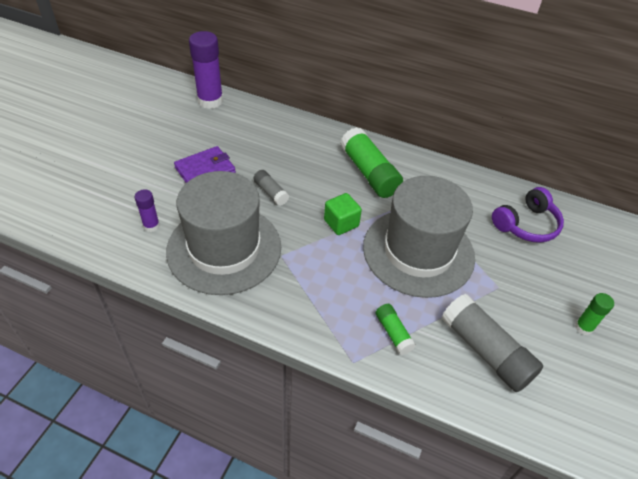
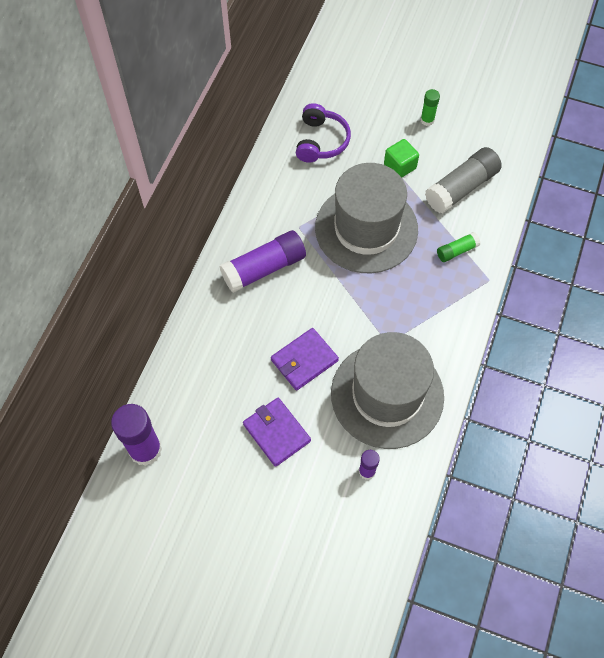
camera: 90 degrees left, 15 degrees up
grey glue stick [254,170,289,206] -> purple wallet [271,328,339,391]
green cube [324,193,362,235] -> green cube moved to [384,139,419,178]
green glue stick [340,127,403,198] -> purple glue stick [219,230,306,293]
purple headphones [492,187,564,243] -> purple headphones turned 45 degrees clockwise [296,103,351,163]

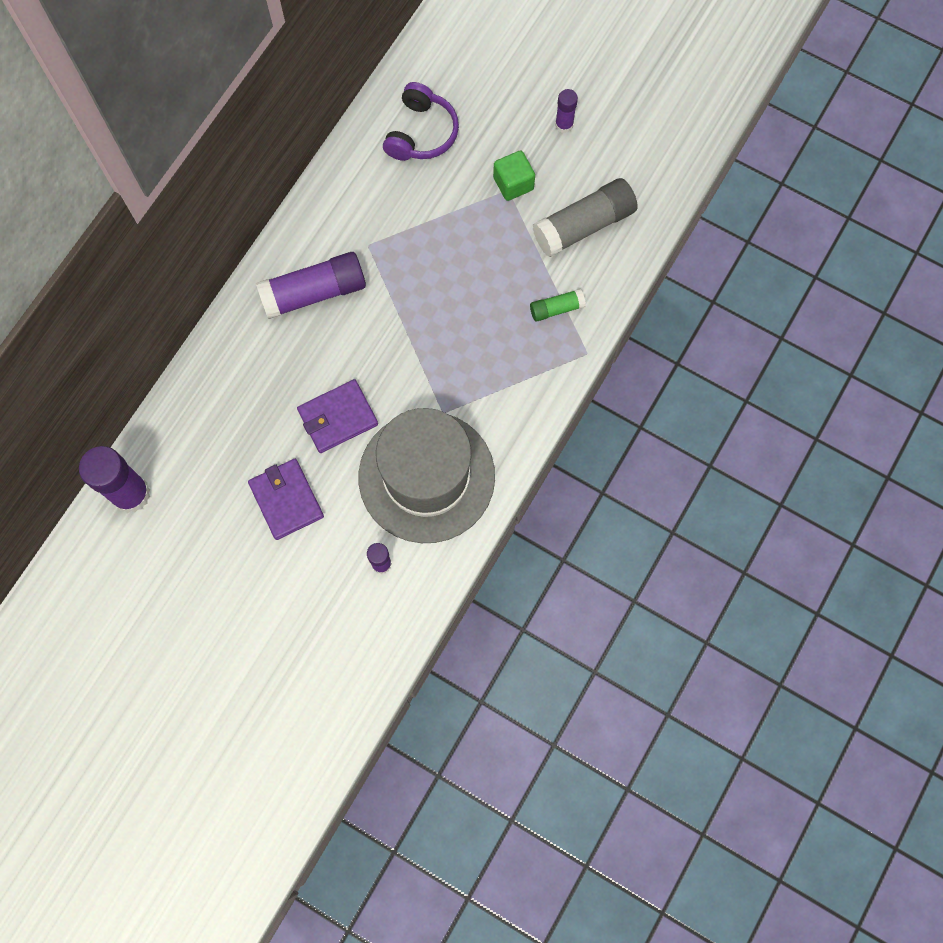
camera: 10 degrees right, 10 degrees up
grey hat [315,163,418,273] -> none
green glue stick [420,89,440,126] -> purple glue stick [555,89,578,133]

